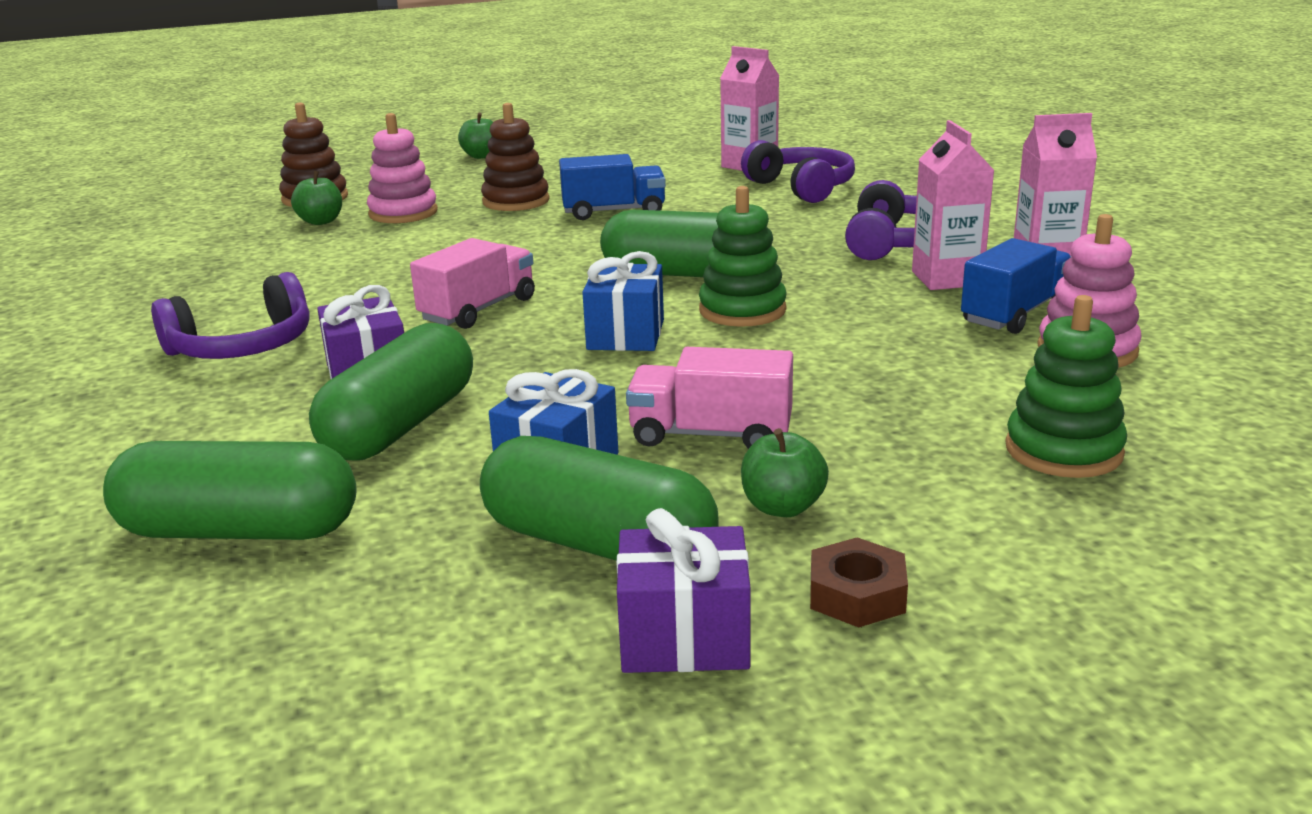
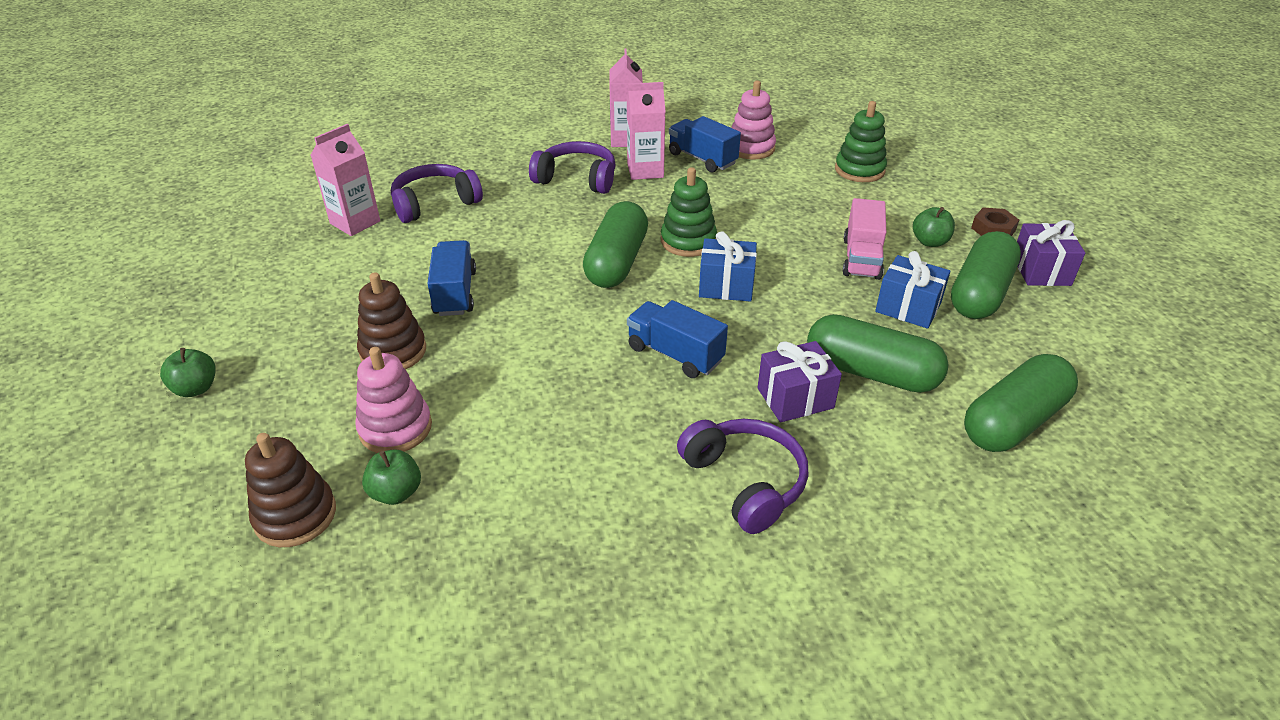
camera: 90 degrees left, 15 degrees up
green capsule [103,441,356,540] -> green capsule turned 45 degrees clockwise [964,354,1078,452]
pink truck [410,238,535,329] -> blue truck [627,300,728,378]

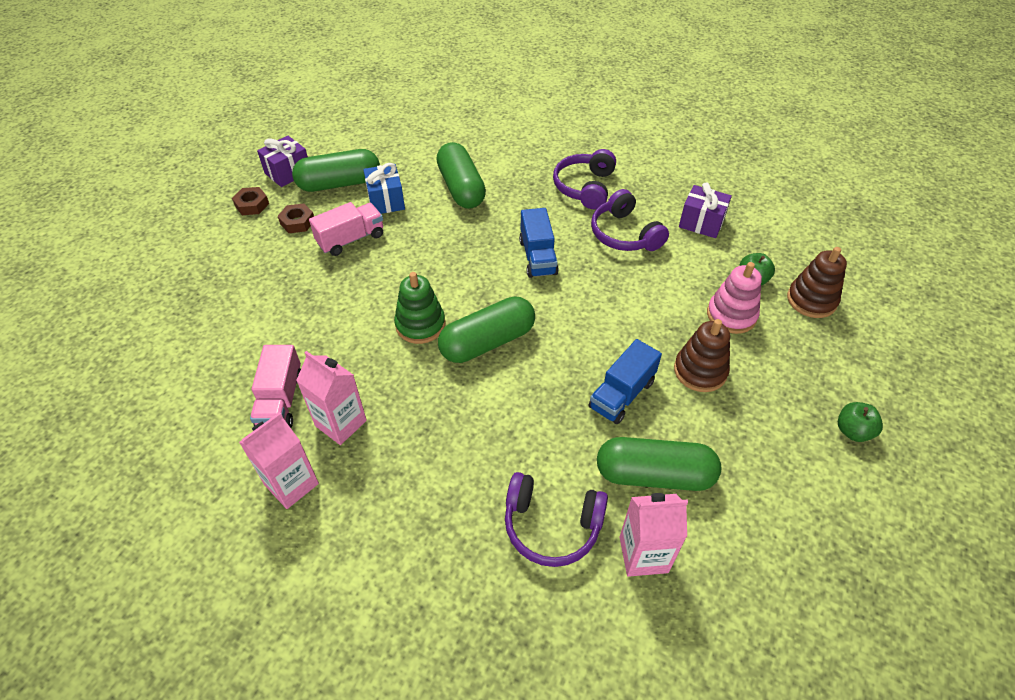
camera: 135 degrees left, 10 degrees up
purple headphones [529,141,616,194] -> purple headphones moved to [591,189,669,251]
blue truck [669,116,741,172] -> pink truck [250,345,301,428]
blue gift [699,231,757,302] -> none
pink stacking toy [731,81,776,160] -> none
purple gift [758,341,842,422] -> purple gift moved to [679,182,732,238]
green stacking toy [835,101,887,182] -> none
green apple [913,207,955,247] -> brown nut [278,203,314,233]
green capsule [964,354,1078,452] -> green capsule moved to [597,437,721,491]

